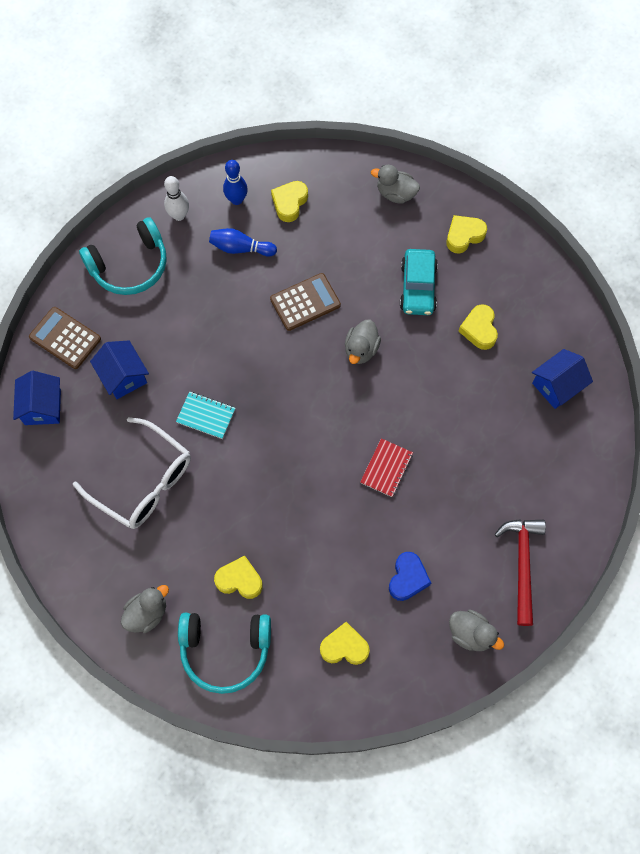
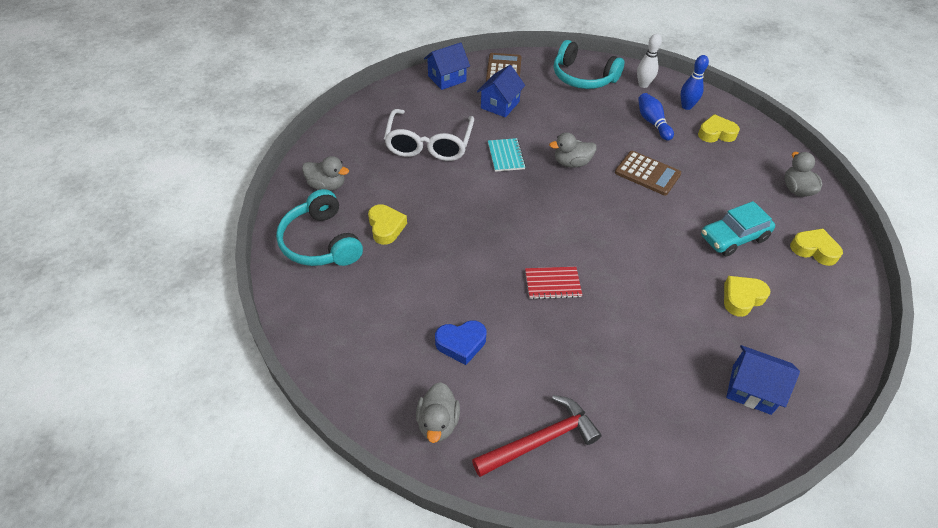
camera: 60 degrees right, 20 degrees down
yellow heart [320,622,370,665] -> none
grey duck [345,320,381,364] -> grey duck moved to [549,132,597,167]

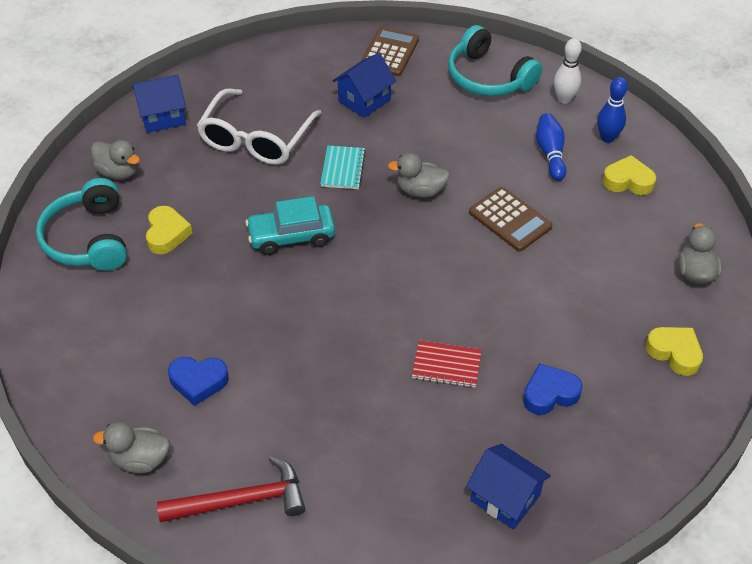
camera: 15 degrees right, 0 degrees up
grey duck [416,382,460,443] -> grey duck turned 75 degrees clockwise [93,422,170,473]
blue house [424,42,470,90] -> blue house moved to [132,75,186,133]
red notebook [525,267,582,300] -> red notebook moved to [412,340,482,388]
turquoise car [701,201,775,257] -> turquoise car moved to [245,196,335,255]
yellow heart [724,276,770,317] -> blue heart [523,363,582,415]

